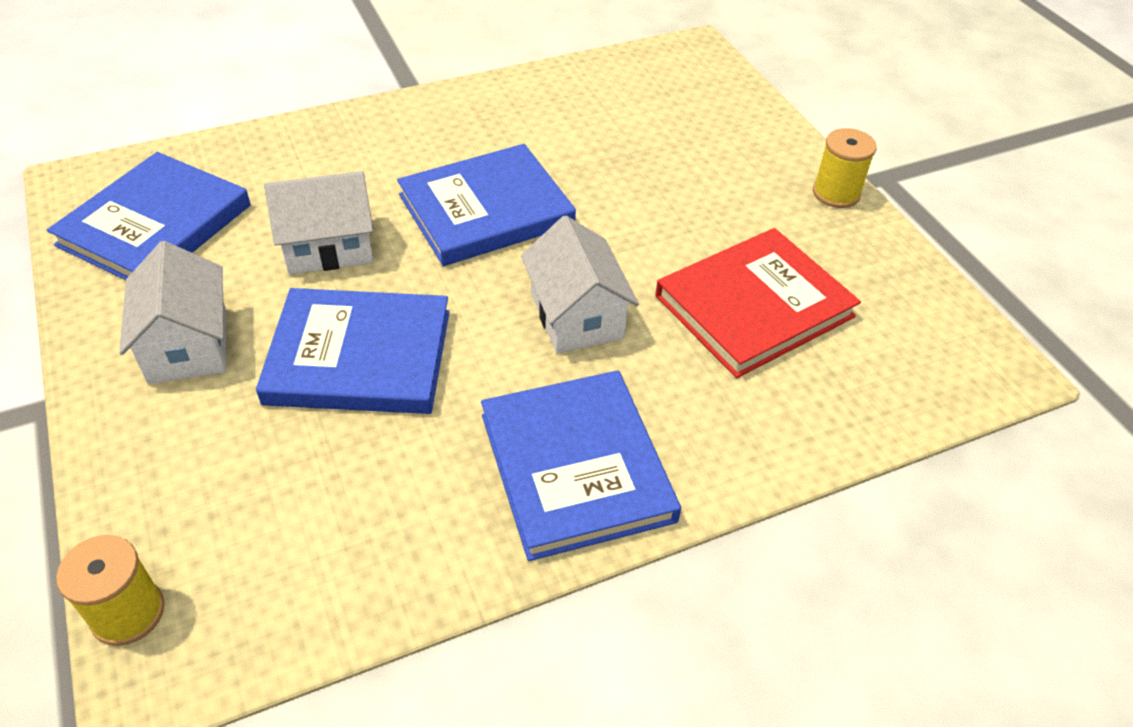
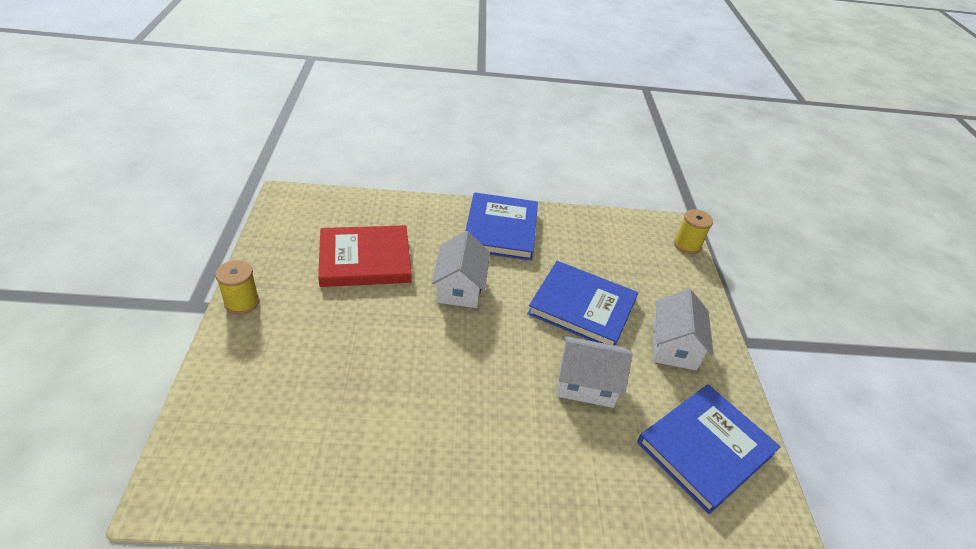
camera: 160 degrees left, 5 degrees down
blue book [397,144,576,266] -> none

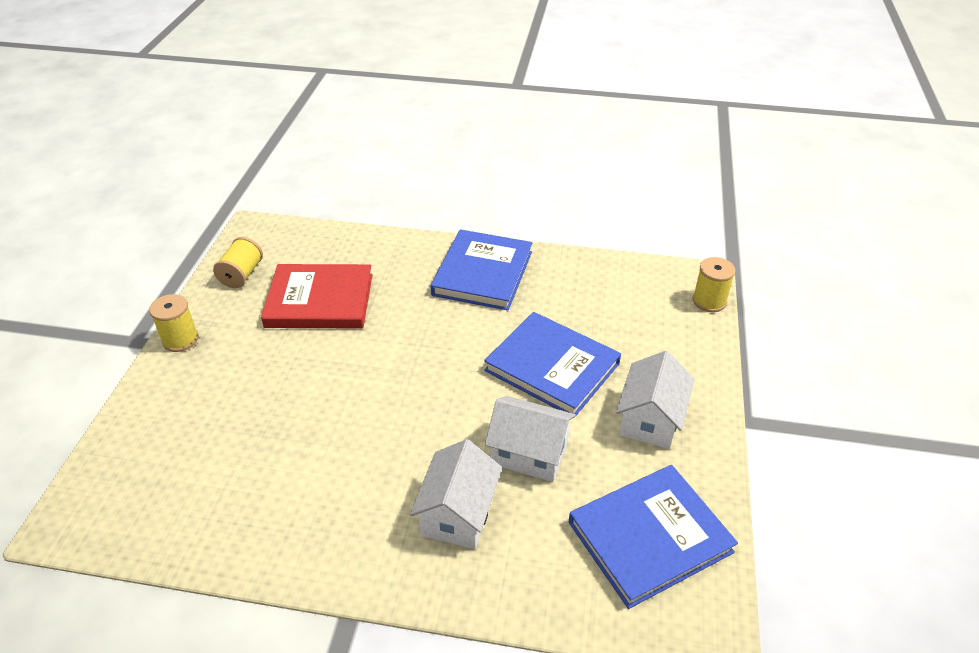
camera: 15 degrees right, 0 degrees up
white house [432,231,490,308] -> white house moved to [410,439,502,549]
none -> yellow spool [213,237,263,288]

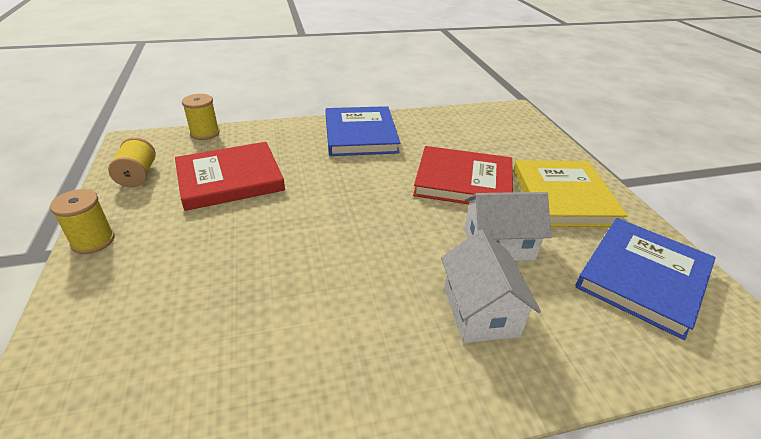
camera: 25 degrees left, 5 degrees down
blue book [484,312,621,418] -> red book [413,146,513,204]
white house [616,351,694,449] -> yellow book [513,160,628,227]
yellow spool [693,257,736,312] -> yellow spool moved to [182,94,219,140]

